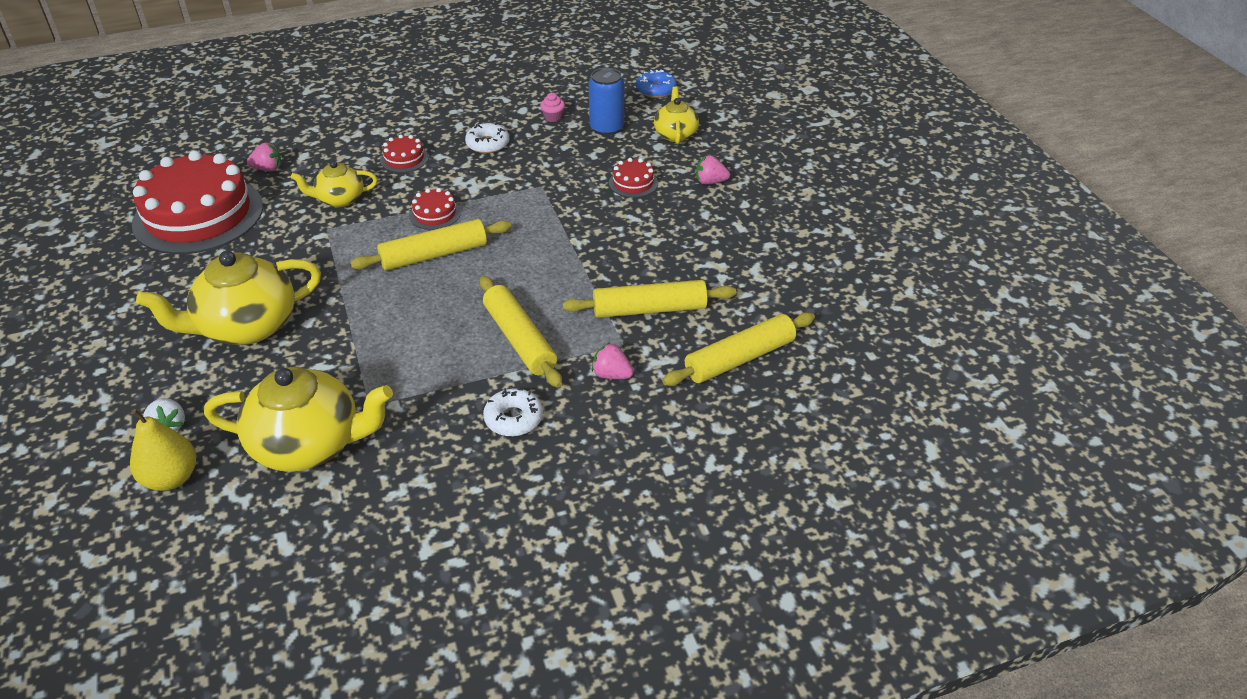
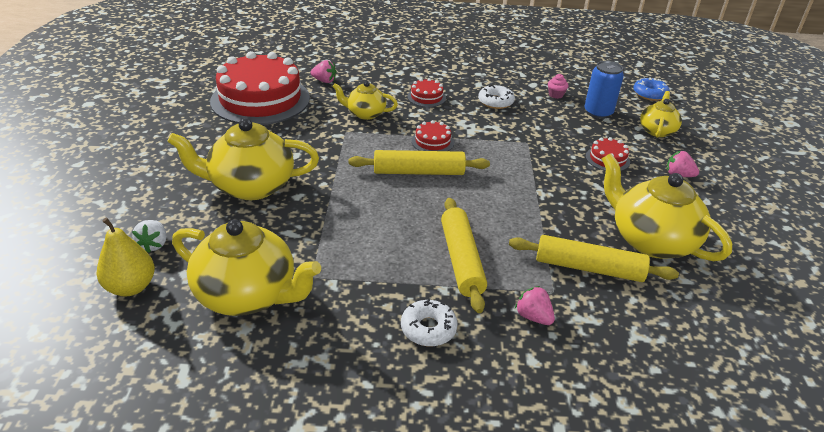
camera: 20 degrees right, 5 degrees down
yellow rolling pin [662,312,815,386] -> none
none -> yellow teapot [602,153,732,261]

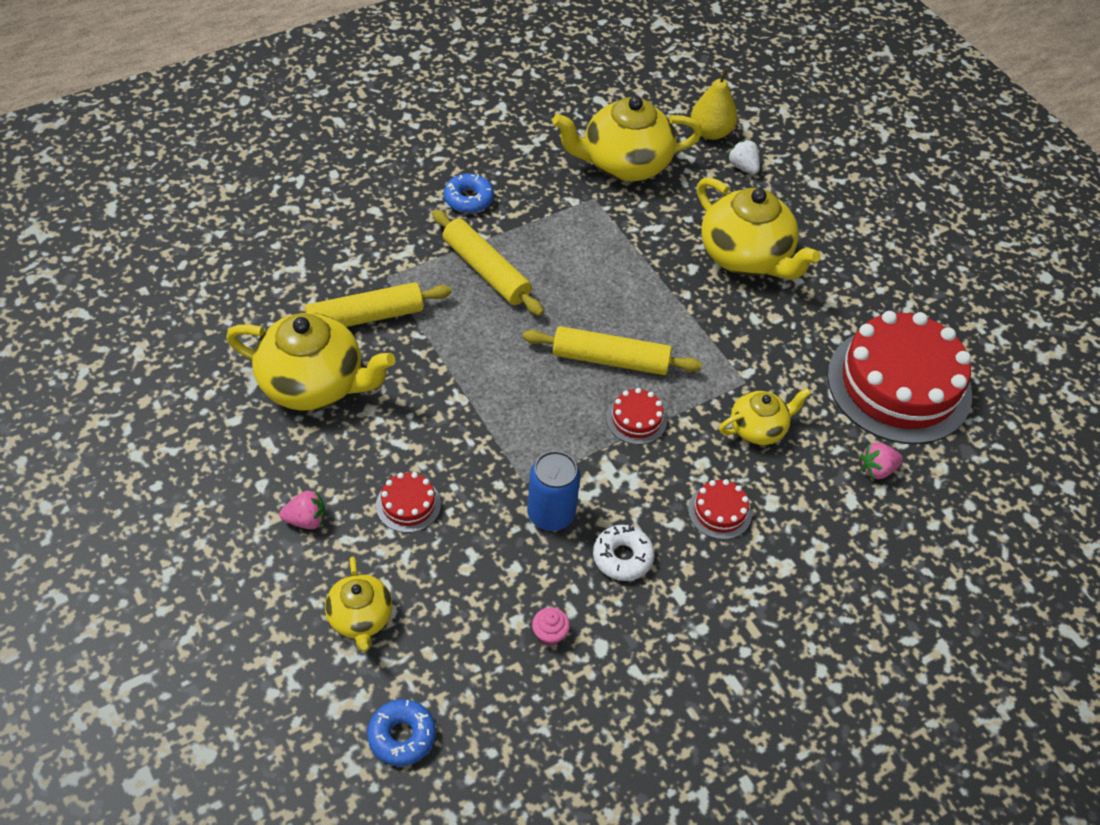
camera: 145 degrees right, 15 degrees up
yellow teapot [167,118,319,200] -> yellow teapot turned 90 degrees clockwise [697,177,821,280]
yellow rolling pin [349,150,490,175] -> yellow rolling pin turned 45 degrees clockwise [523,326,702,375]
white donut [401,298,458,346] -> blue donut [444,173,494,213]
pink strawberry [515,286,555,325] -> none
blue can [584,61,624,119] -> blue can moved to [527,451,580,531]

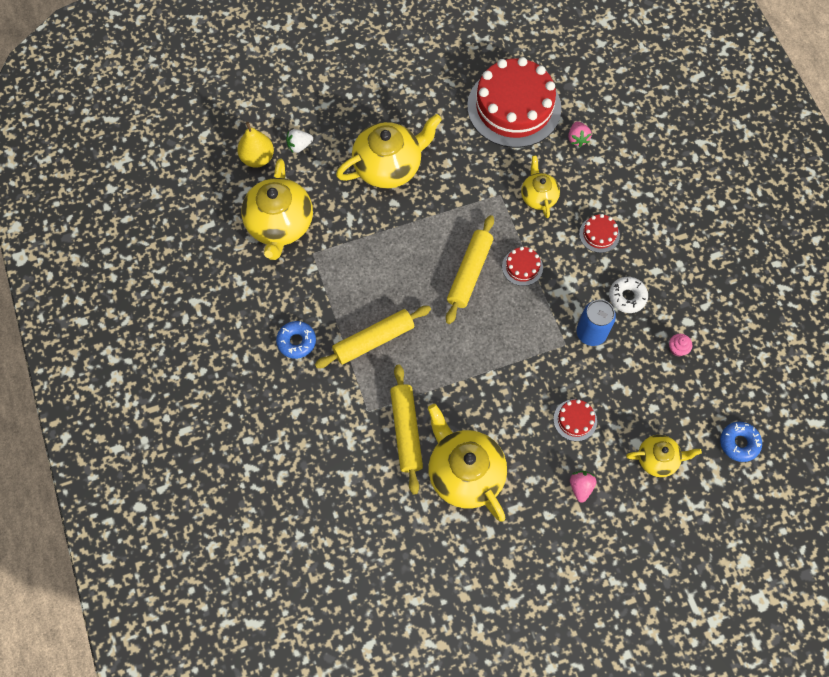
camera: 75 degrees left, 15 degrees up
yellow teapot [226,313,395,411] -> yellow teapot turned 60 degrees counterclockwise [428,404,507,522]

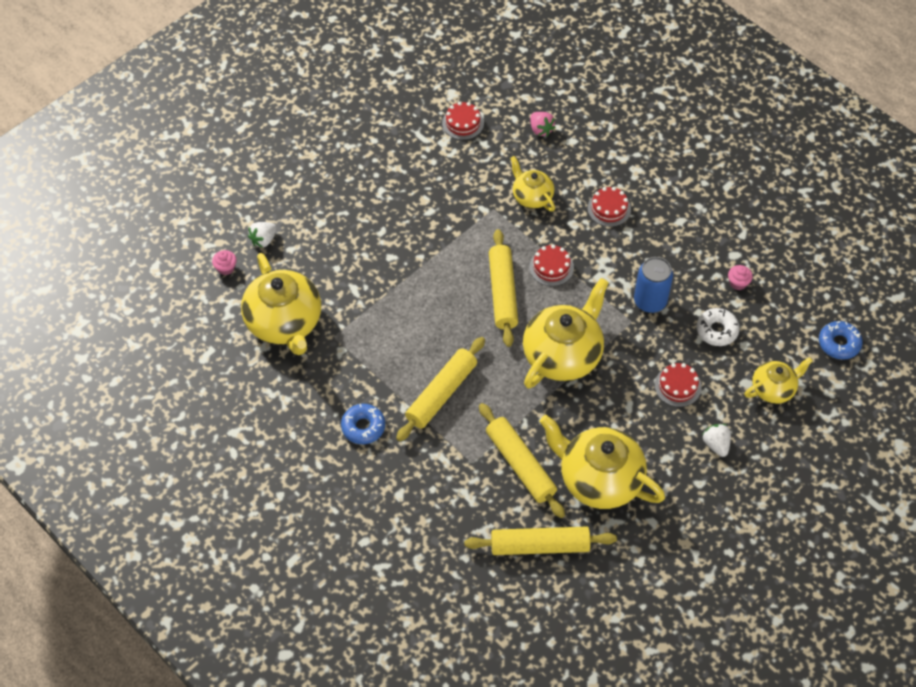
camera: 25 degrees left, 10 degrees down
yellow pear [237,122,274,167] -> pink cupcake [212,250,236,275]
yellow teapot [336,114,442,189] -> yellow teapot moved to [523,278,609,389]
red cake [467,57,561,148] -> red cake [442,102,484,140], size x0.41
pink strawberry [570,471,597,503] -> white strawberry [702,424,731,457]
white donut [609,277,648,313] -> white donut moved to [696,308,740,346]
none -> yellow rolling pin [464,527,617,555]

